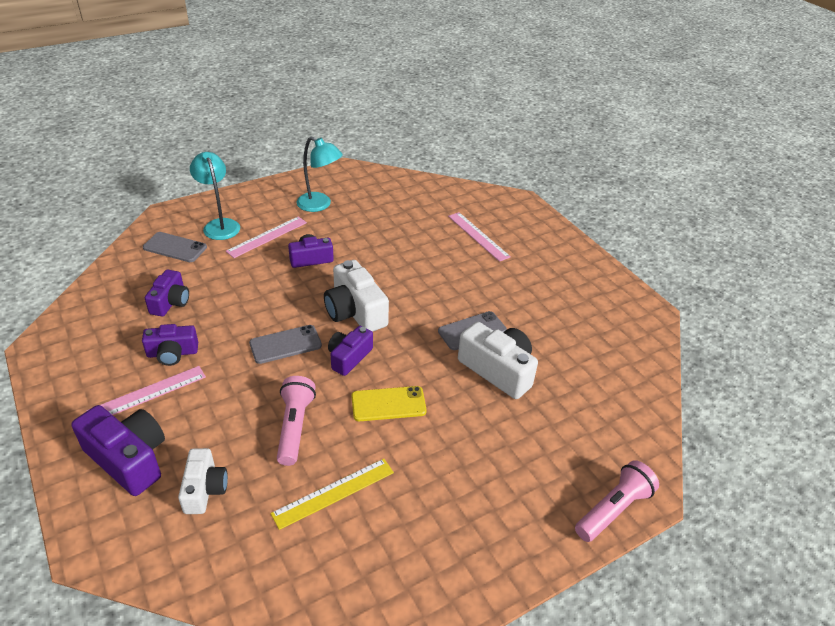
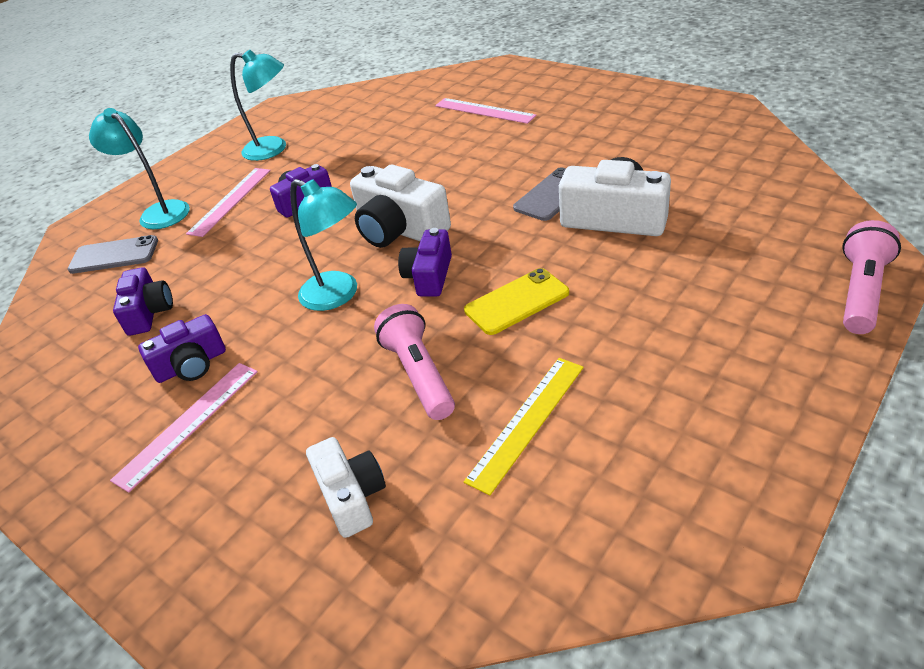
camera: 15 degrees left, 0 degrees up
purple camera [71,405,165,496] -> none
grey phone [249,325,322,364] -> turquoise lamp [290,179,357,311]

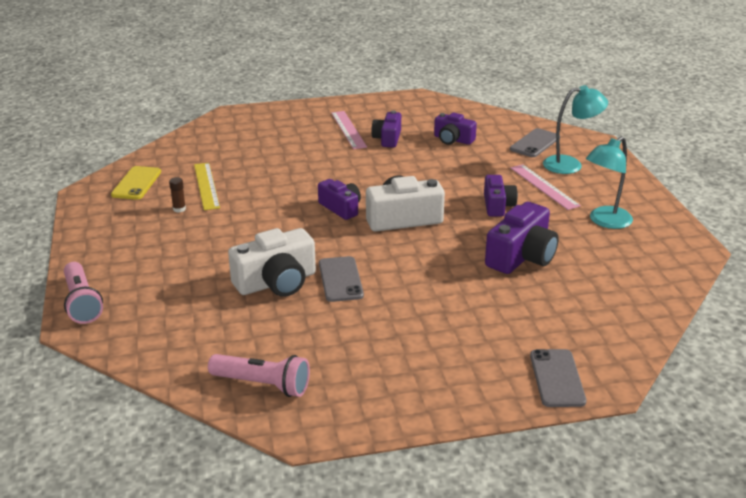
camera: 125 degrees right, 10 degrees down
turquoise lamp [290,179,357,311] -> none
white camera [306,437,386,538] -> none
pink flashlight [374,304,455,420] -> pink flashlight moved to [208,354,310,397]
pink ruler [435,98,537,124] -> none
yellow phone [464,268,569,335] -> yellow phone moved to [111,166,161,200]
none -> brown glue stick [169,177,186,213]
none -> purple camera [485,202,559,274]
none -> grey phone [530,349,587,407]

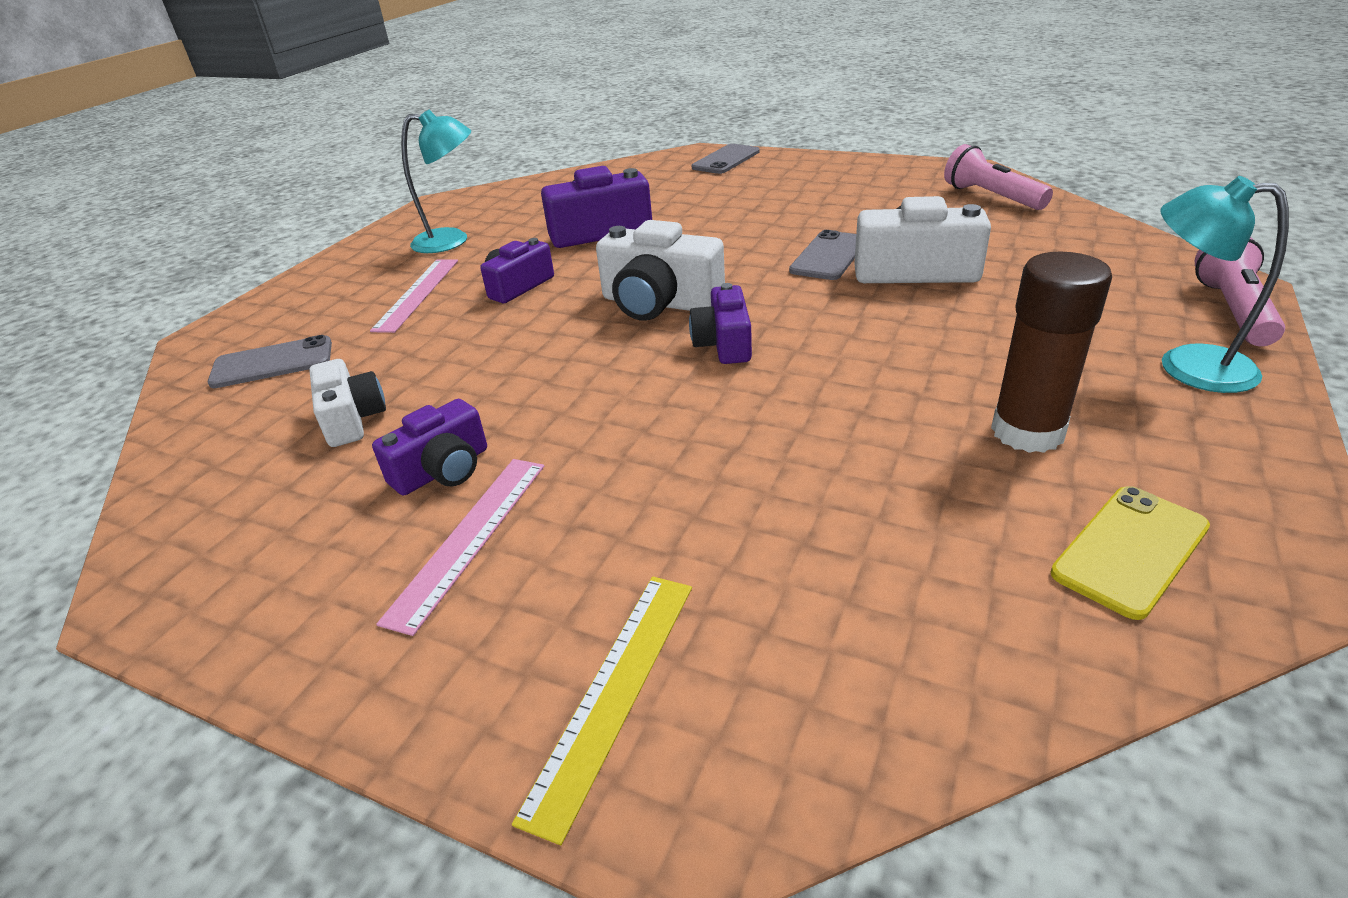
camera: 140 degrees left, 5 degrees up
brown glue stick [169,177,186,213] -> brown glue stick [991,252,1112,453], size x2.40
yellow ruler [194,163,220,210] -> yellow ruler moved to [512,576,692,845]
purple camera [434,112,477,145] -> white camera [309,359,386,447]
turquoise lamp [543,85,608,174] -> turquoise lamp moved to [1160,176,1289,393]

